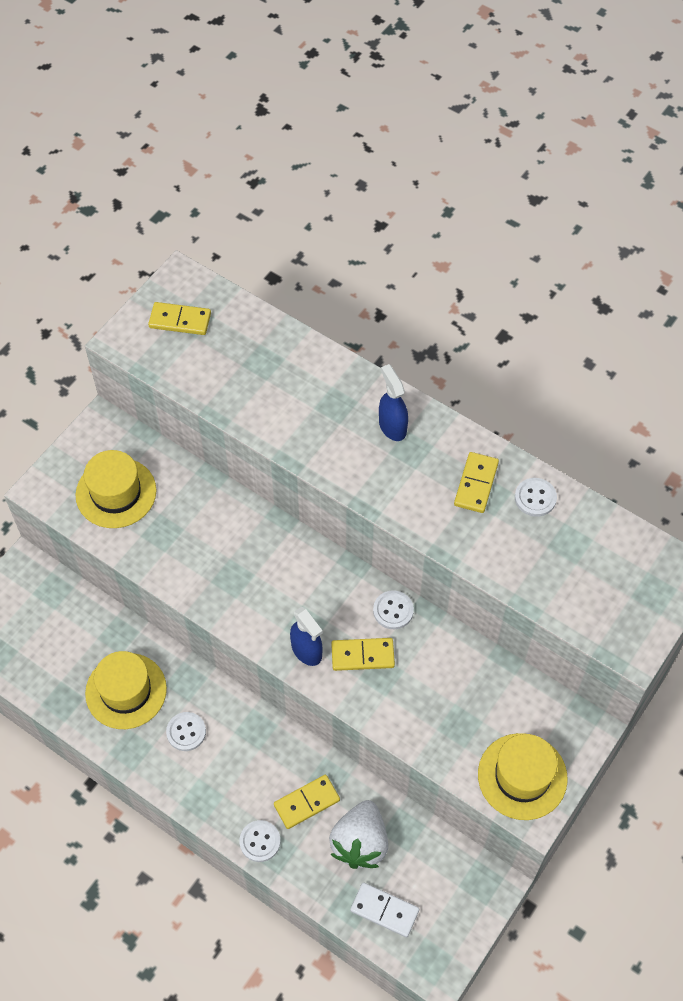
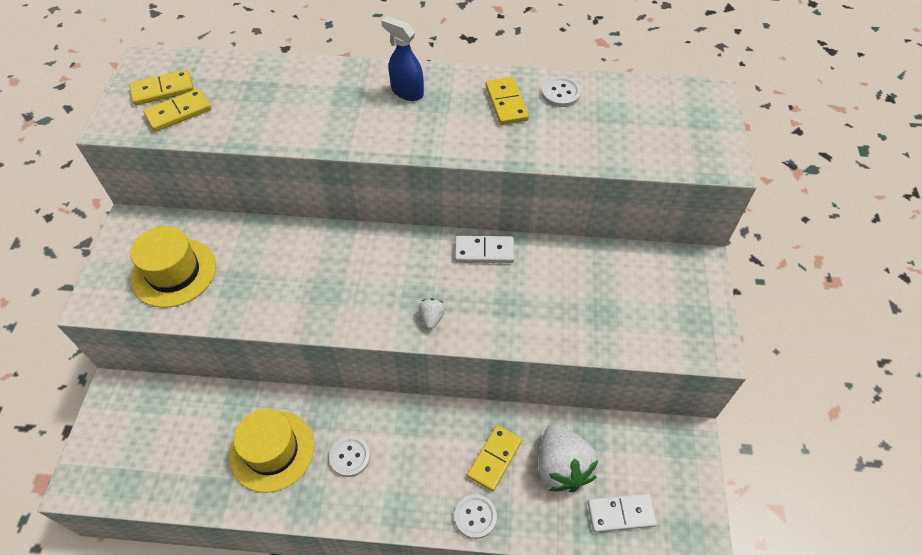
camera: 30 degrees left, 5 degrees down
blue spray bottle [290,607,323,666] -> white strawberry [419,298,445,329]
yellow domino [331,638,395,671] -> yellow domino moved to [143,88,211,132]
white button [373,590,414,629] -> white domino [455,236,515,263]
yellow hat [478,733,568,820] -> none

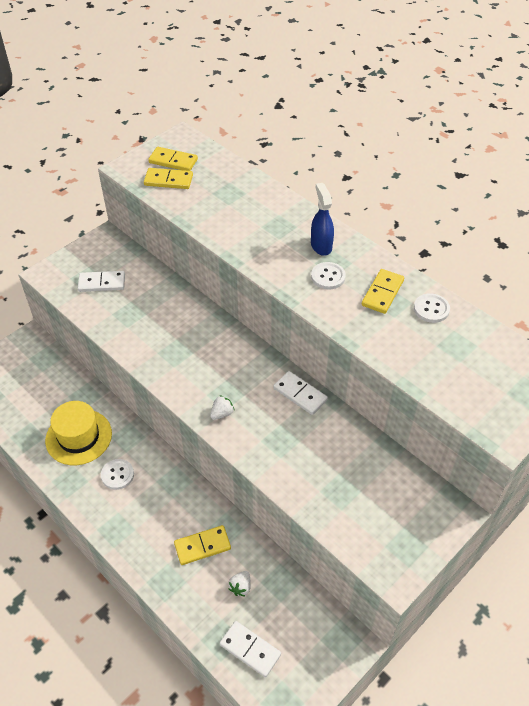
camera: 40 degrees right, 5 degrees down
yellow hat [130,226,216,308] -> white domino [78,271,125,292]
white button [454,494,497,539] -> white button moved to [311,262,346,289]
white strawberry [538,424,598,492] -> white strawberry [228,571,251,597], size x0.44

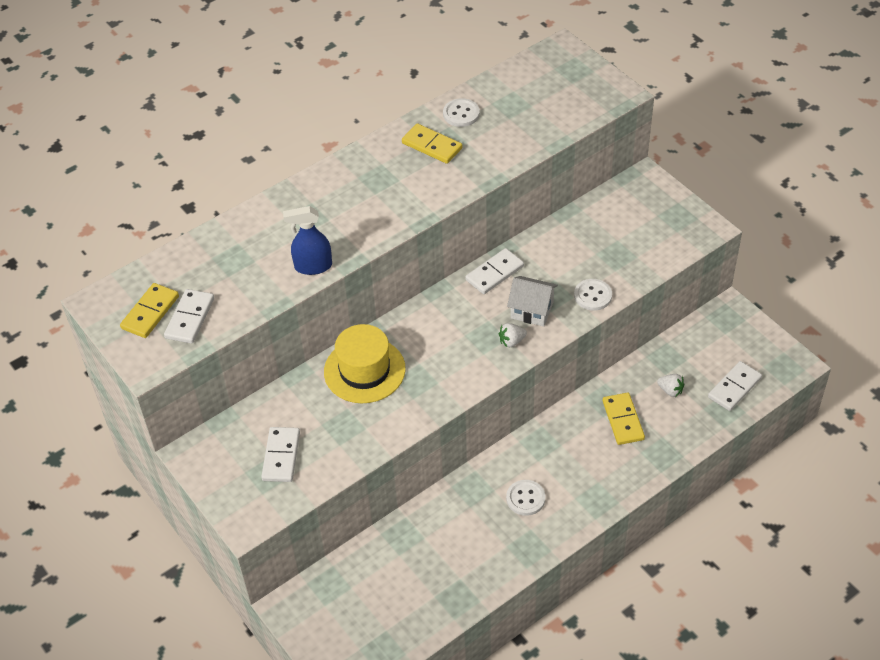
camera: 80 degrees left, 0 degrees up
yellow hat [45,401,112,465] -> yellow hat moved to [324,324,406,403]
yellow domino [144,168,193,189] -> white domino [164,289,214,344]
white strawberry [210,395,234,420] -> white strawberry turned 75 degrees counterclockwise [499,323,527,347]
blue spray bottle [311,183,334,256] -> blue spray bottle moved to [283,206,332,275]
white button [311,262,346,289] -> white button moved to [574,279,612,311]
none -> white house [507,276,558,326]

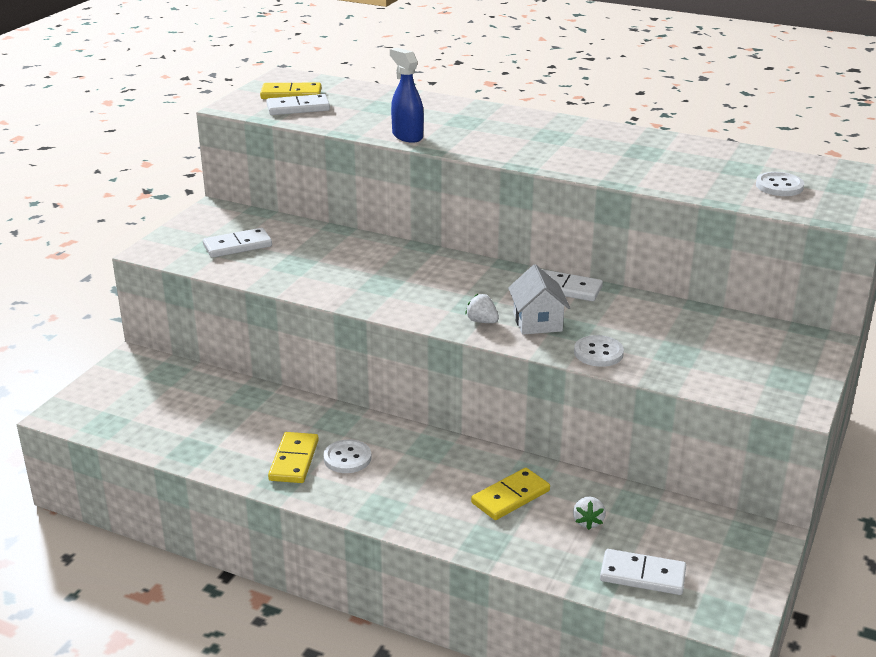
camera: 60 degrees right, 20 degrees down
yellow hat [324,324,406,403] -> none
yellow domino [402,124,462,164] -> yellow domino moved to [268,432,319,483]
white button [443,98,480,127] -> white button moved to [756,172,804,196]

